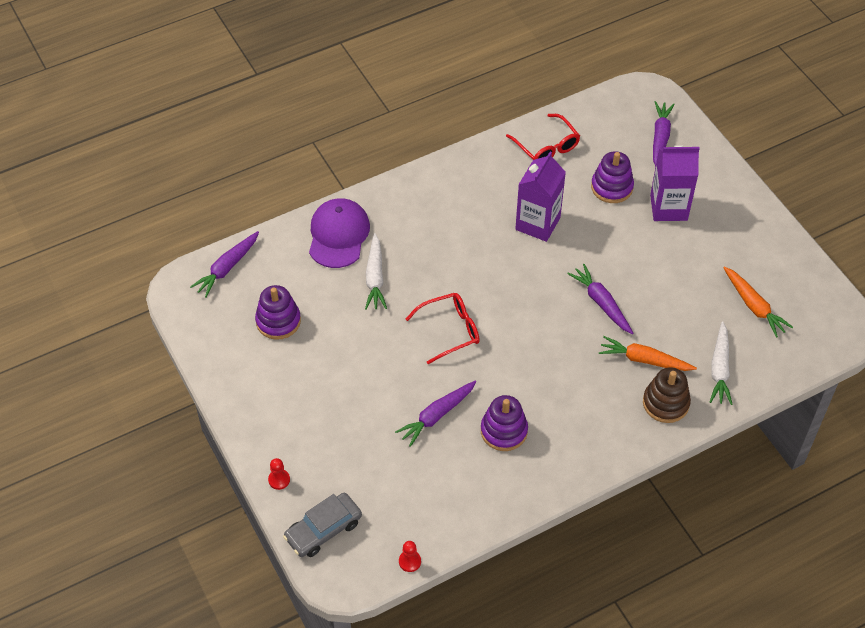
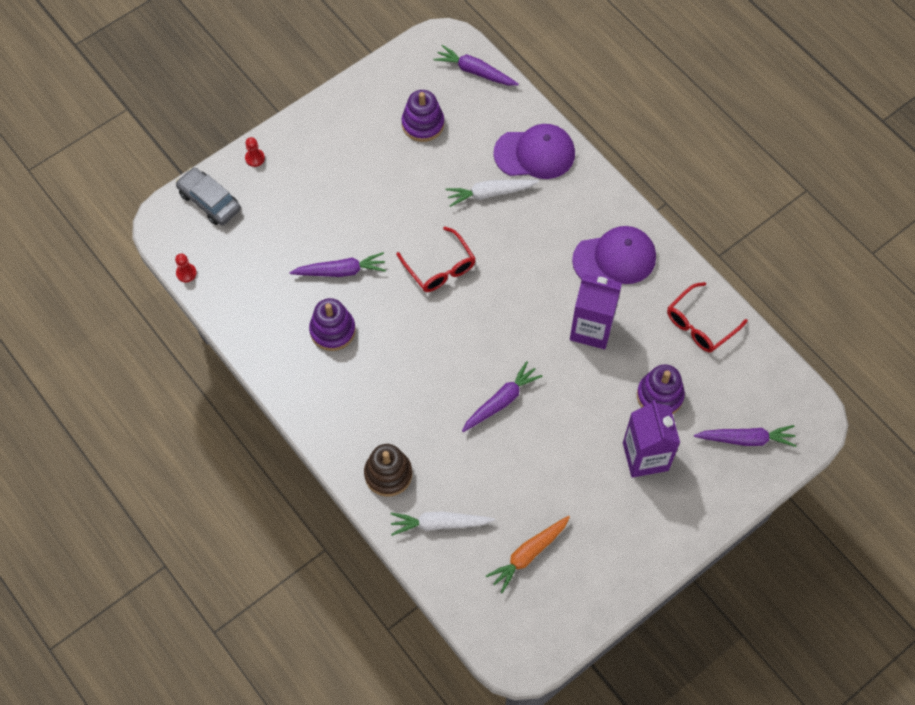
camera: 80 degrees right, 10 degrees up
purple carrot [395,380,476,447] -> purple carrot turned 135 degrees clockwise [289,252,386,277]
orange carrot [599,336,697,371] -> none
none -> purple cap [572,226,656,284]

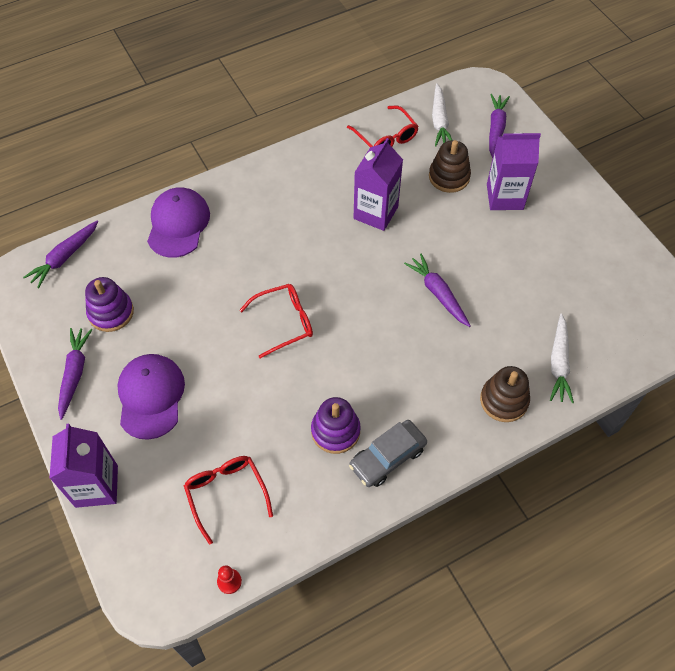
camera: 80 degrees left, 5 degrees down
grey car [176,167,241,225] -> grey car moved to [349,420,427,487]
red pawn [245,137,265,167] -> purple carton [49,424,118,508]
purple carrot [289,252,386,277] -> purple carrot moved to [58,328,93,420]
white carrot [446,180,539,207] -> white carrot moved to [432,83,452,147]
orange carrot [486,516,570,593] -> none
purple cap [572,226,656,284] -> purple cap moved to [118,354,185,440]
purple stacking toy [637,364,685,414] -> brown stacking toy [429,140,471,193]
none -> red glasses [184,456,273,545]

